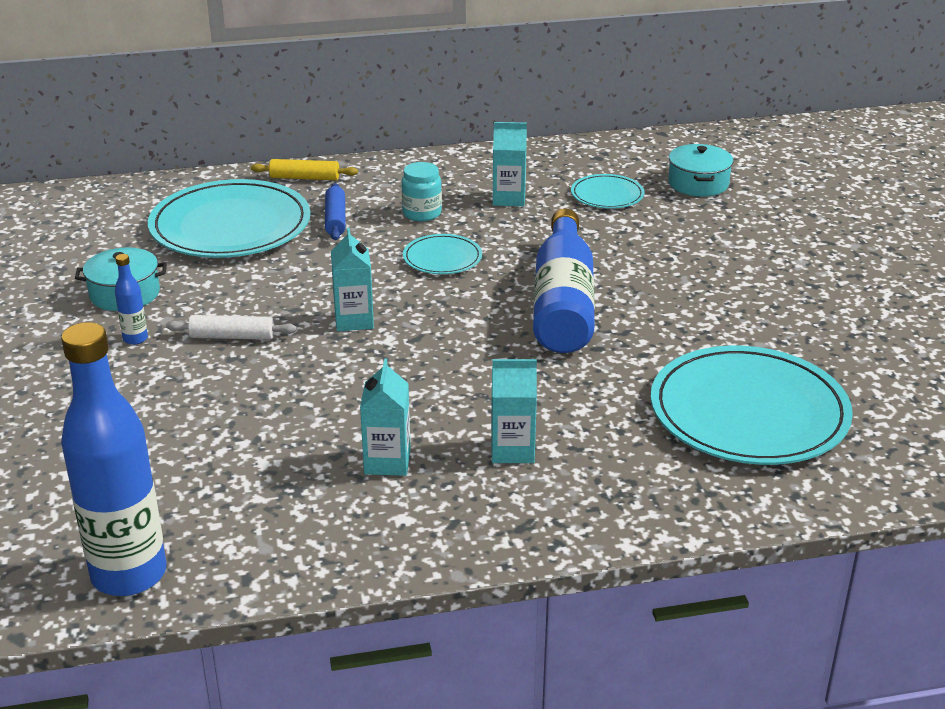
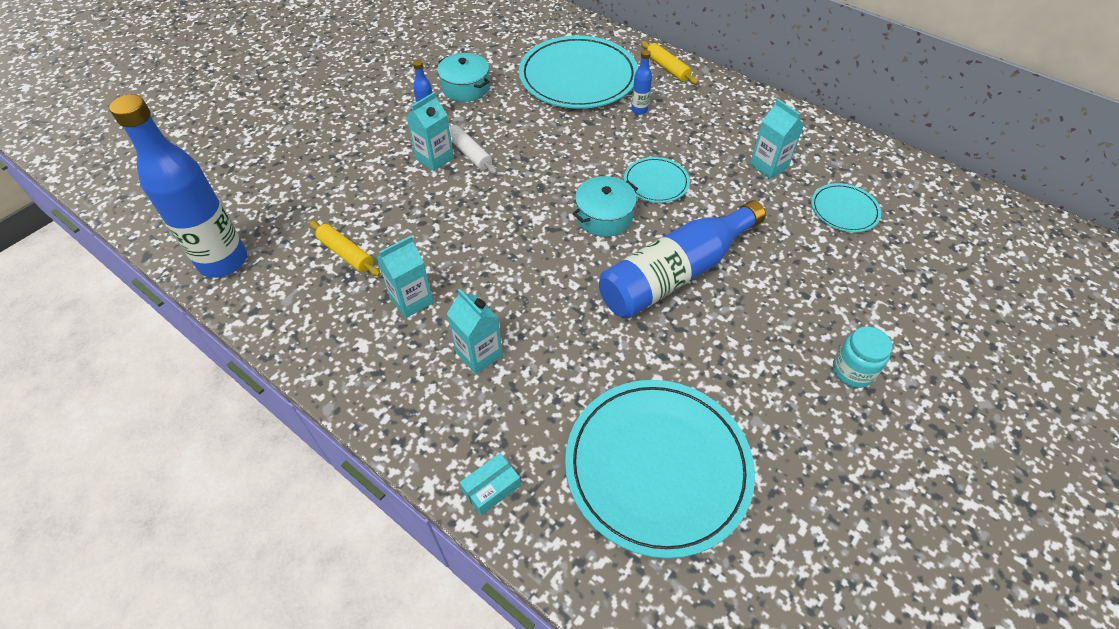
camera: 50 degrees right, 20 degrees up
blue rolling pin [325,183,346,240] -> blue bottle [631,50,652,115]
turquoise carton [331,228,374,331] -> turquoise carton moved to [406,92,454,171]
turquoise jar [401,162,442,222] -> turquoise jar moved to [833,326,892,388]
turquoise pot [668,144,733,197] -> turquoise pot moved to [572,176,638,237]
none -> yellow rolling pin [309,221,381,276]
none -> turquoise box [460,453,521,516]

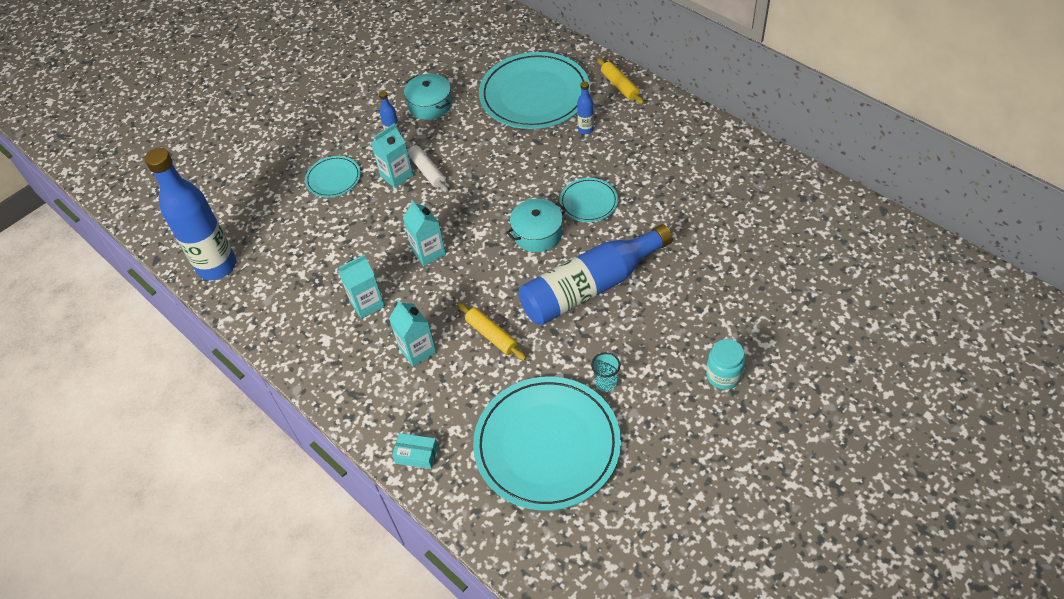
camera: 10 degrees right, 0 degrees up
yellow rolling pin [309,221,381,276] -> yellow rolling pin moved to [458,303,526,361]
turquoise box [460,453,521,516] -> turquoise box turned 45 degrees clockwise [392,433,438,469]
turquoise carton [750,99,804,179] -> turquoise carton moved to [403,200,446,266]
turquoise plate [811,183,881,232] -> turquoise plate moved to [305,156,361,197]
none -> turquoise cup [591,352,620,392]

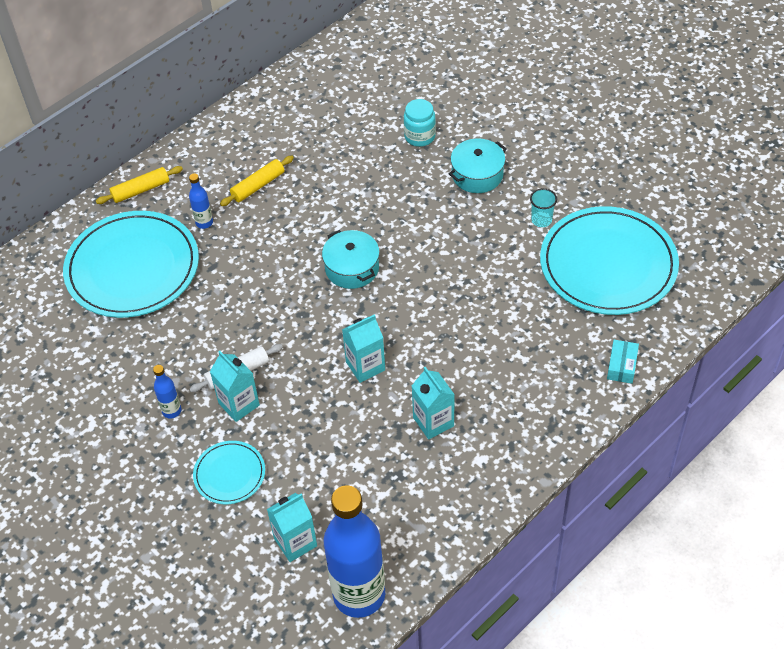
camera: 90 degrees left, 0 degrees up
turquoise carton [389,299,436,367] -> turquoise carton moved to [267,493,317,562]
turquoise pot [404,74,452,120] -> turquoise pot moved to [449,138,507,193]
yellow rolling pin [458,303,526,361] -> yellow rolling pin moved to [220,156,294,206]
blue bottle [519,224,673,325] -> none
turquoise plate [560,178,618,222] -> none
turquoise jar [706,339,745,390] -> turquoise jar moved to [404,99,436,147]

